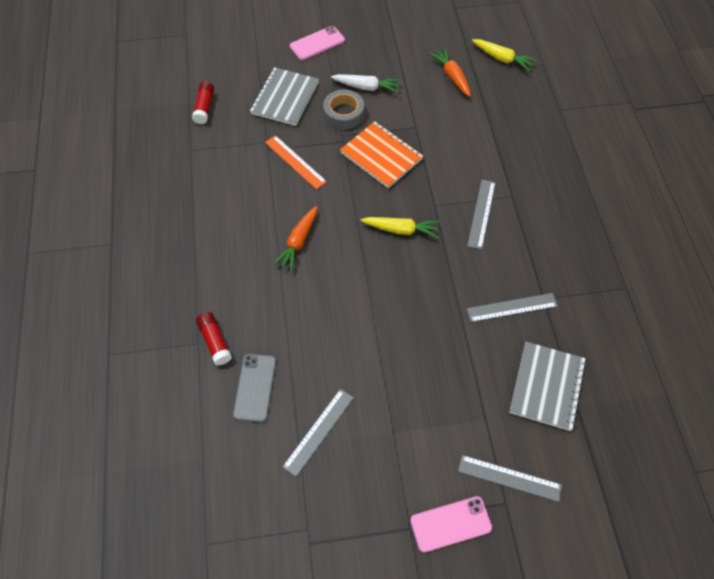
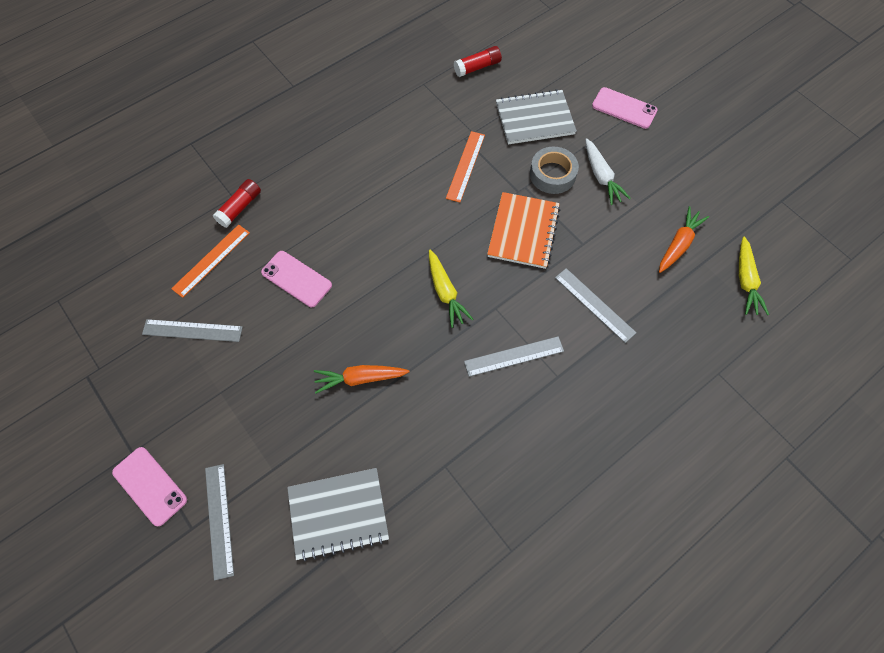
camera: 60 degrees right, 5 degrees up
grey phone [233,354,276,422] -> orange ruler [171,224,250,298]
orange carrot [273,206,317,271] -> orange carrot moved to [314,365,410,394]
grey ruler [467,293,558,322] -> grey ruler moved to [555,268,637,343]
none -> pink phone [261,251,332,307]

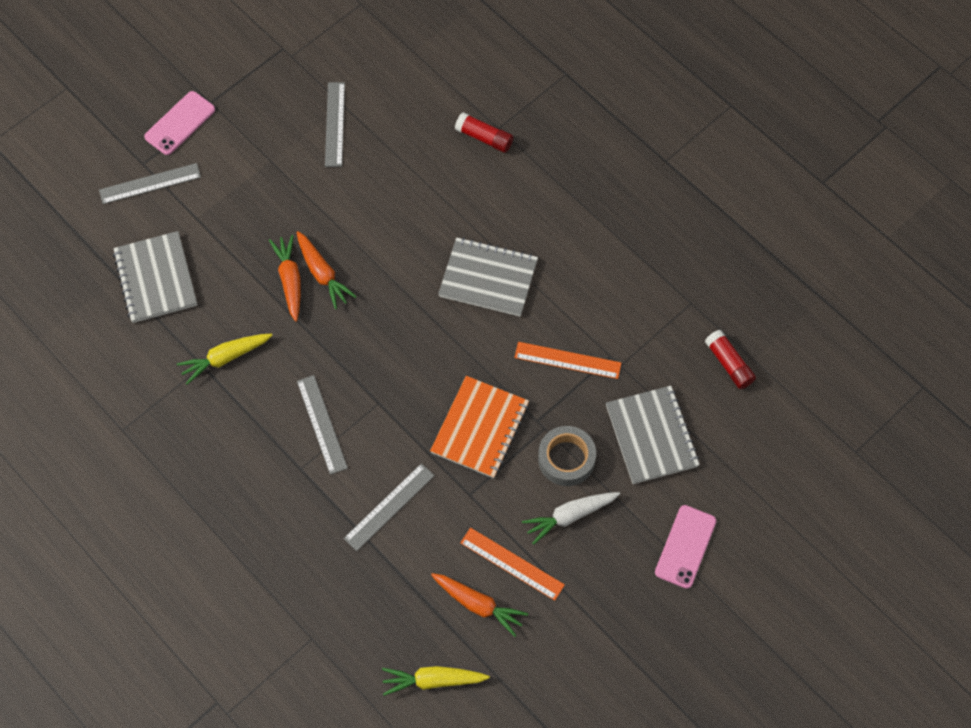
camera: 85 degrees right, 0 degrees up
orange ruler [171,224,250,298] -> orange ruler moved to [460,528,565,601]
pink phone [261,251,332,307] -> none
yellow carrot [429,250,473,328] -> yellow carrot moved to [177,334,273,384]
orange notebook [487,192,560,269] -> orange notebook turned 75 degrees counterclockwise [430,376,529,478]
none -> orange carrot [296,231,357,309]
none -> grey notebook [438,237,538,317]

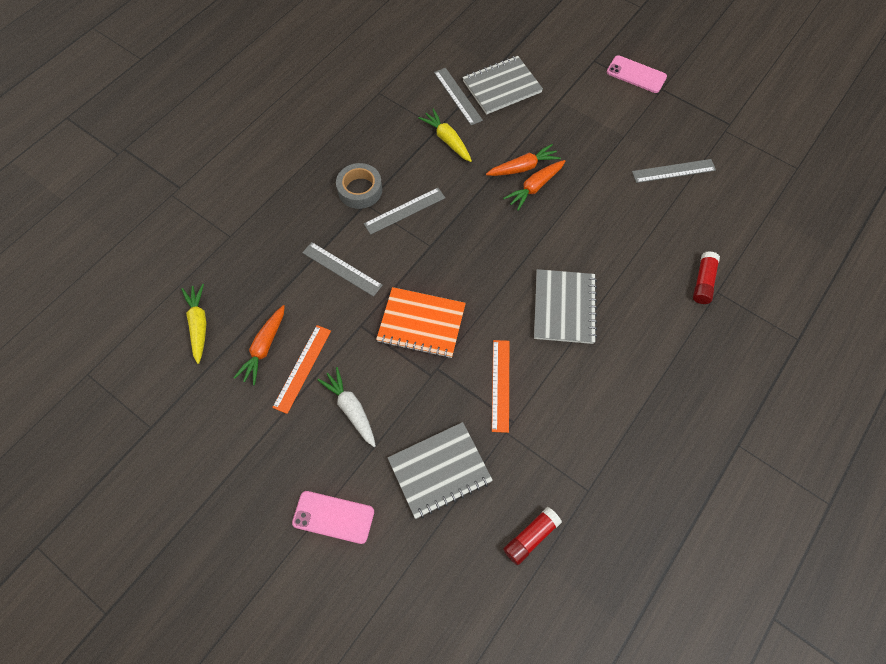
camera: 80 degrees right, 0 degrees up
grey ruler [99,163,201,204] -> grey ruler moved to [434,68,483,125]
grey tape [538,426,596,486] -> grey tape moved to [336,163,382,209]

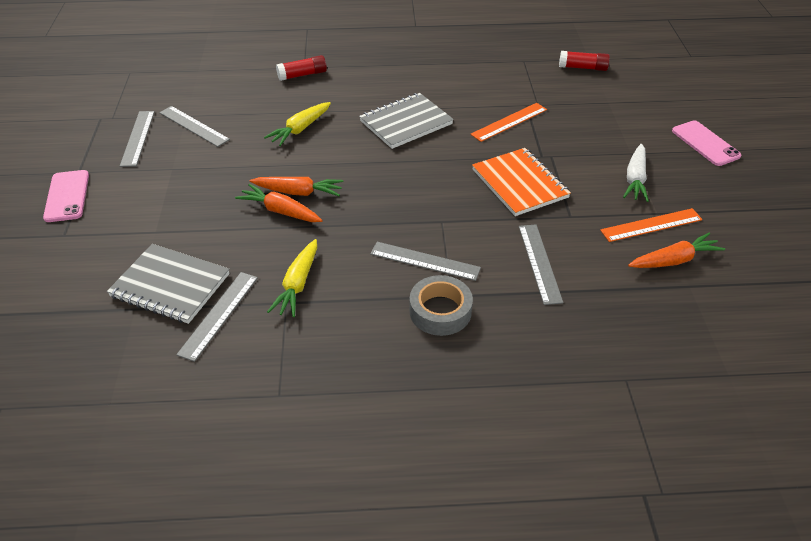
camera: 130 degrees left, 20 degrees down
yellow carrot [181,284,206,364] -> yellow carrot moved to [264,102,331,146]
grey notebook [388,422,493,519] -> none
none -> grey ruler [120,111,155,167]

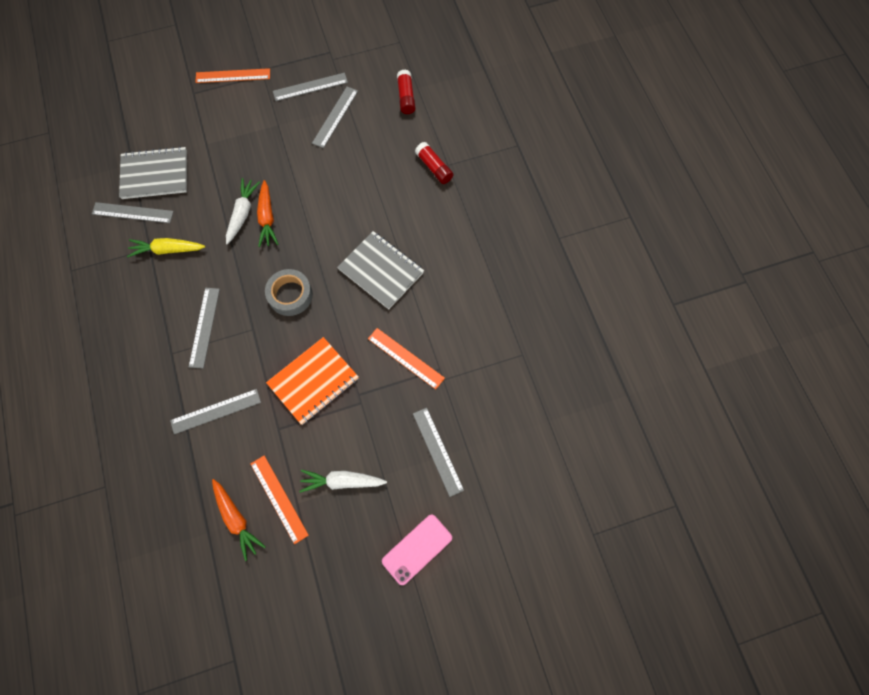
camera: 75 degrees right, 25 degrees up
pink phone [43,170,89,222] -> orange ruler [195,68,270,83]
grey notebook [107,244,230,324] -> grey notebook turned 75 degrees clockwise [119,146,187,199]
orange carrot [235,184,323,222] -> white carrot [226,178,260,245]
yellow carrot [264,102,331,146] -> none
grey tape [409,275,473,336] -> grey tape moved to [265,269,313,316]
red glue stick [559,51,610,71] -> red glue stick moved to [397,69,416,114]
none -> grey ruler [413,408,464,497]

